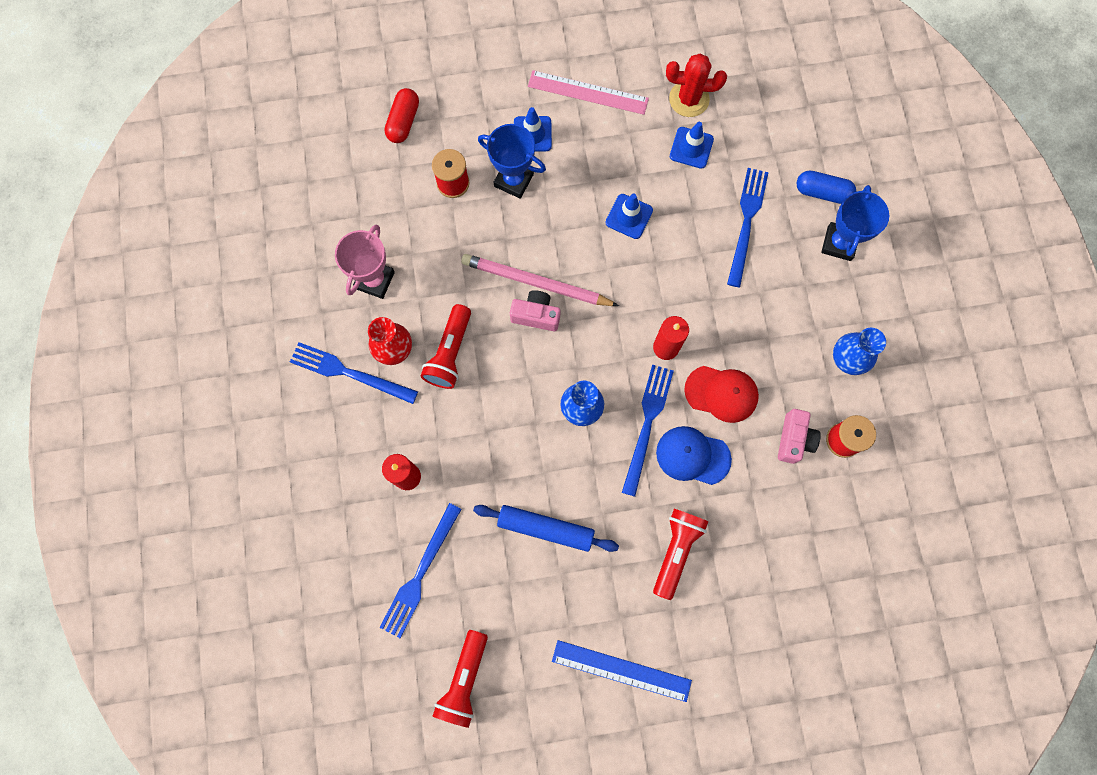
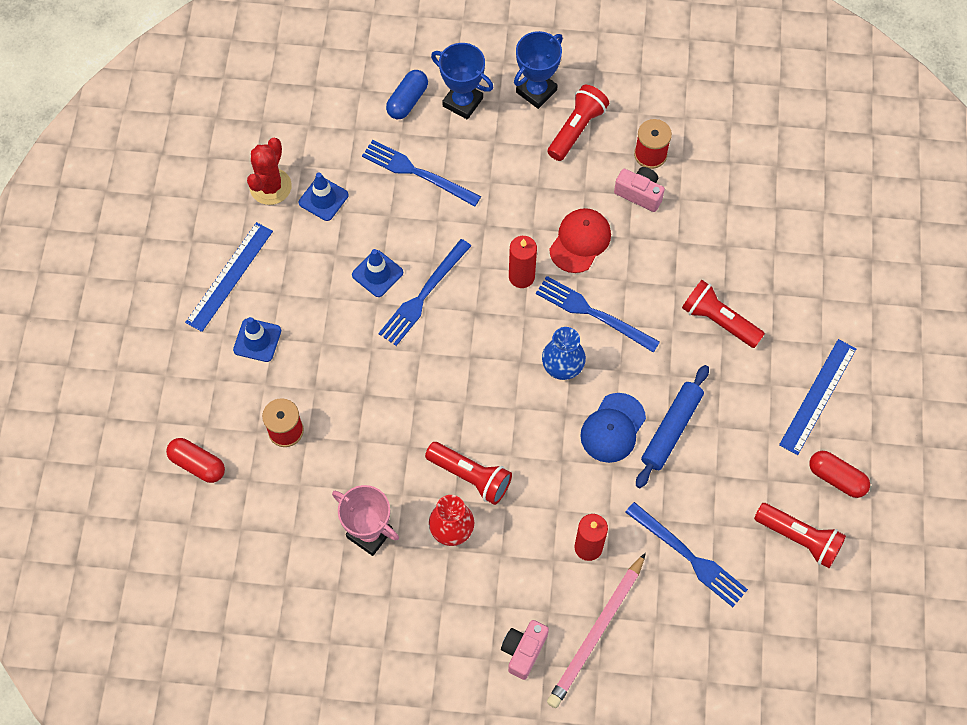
camera: 75 degrees left, 10 degrees down
blue fork [290,342,418,404] -> blue fork moved to [378,239,471,346]
pink pencil [461,254,619,306] -> pink pencil moved to [547,553,646,708]
blue trophy [478,124,546,199] -> blue trophy moved to [514,31,563,109]
pink camera [510,290,561,331] -> pink camera moved to [501,620,549,680]
pink ruler [528,70,649,115] -> blue ruler [185,222,273,332]
blue cap [656,426,732,485] -> blue cap moved to [580,393,646,463]
blue vase [833,328,886,375] -> red flashlight [547,85,609,161]
none -> red capsule [809,451,870,498]

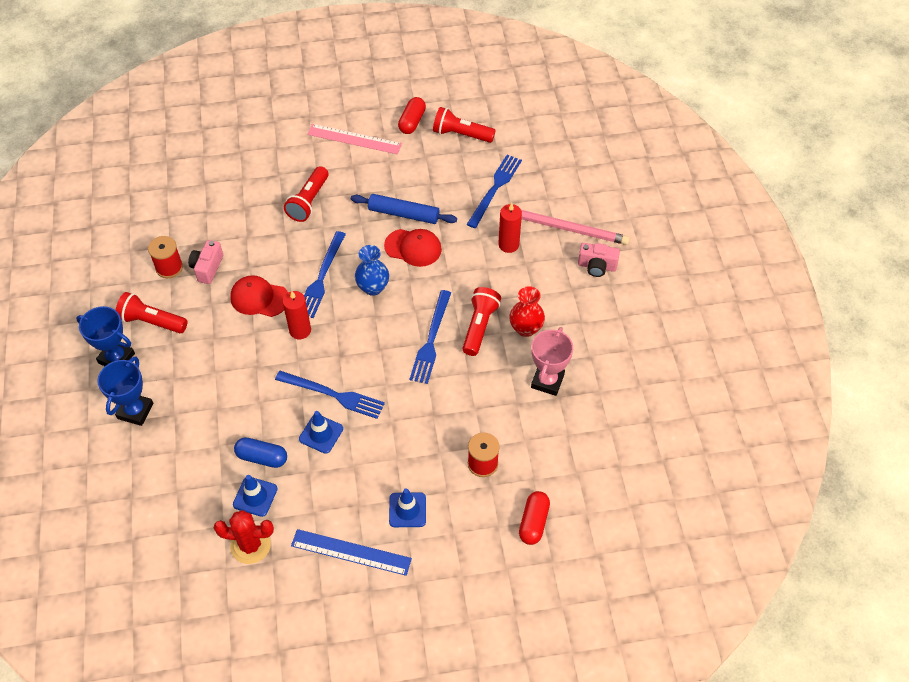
camera: 105 degrees left, 10 degrees down
blue fork [362,140,481,207] -> blue fork moved to [409,290,451,384]
blue capsule [386,70,428,119] -> blue capsule moved to [234,437,287,468]
blue cap [580,393,646,463] -> red cap [384,229,442,267]
red flashlight [754,503,846,568] -> red flashlight turned 90 degrees counterclockwise [433,107,496,143]
blue ruler [779,339,856,455] -> pink ruler [307,124,402,154]

